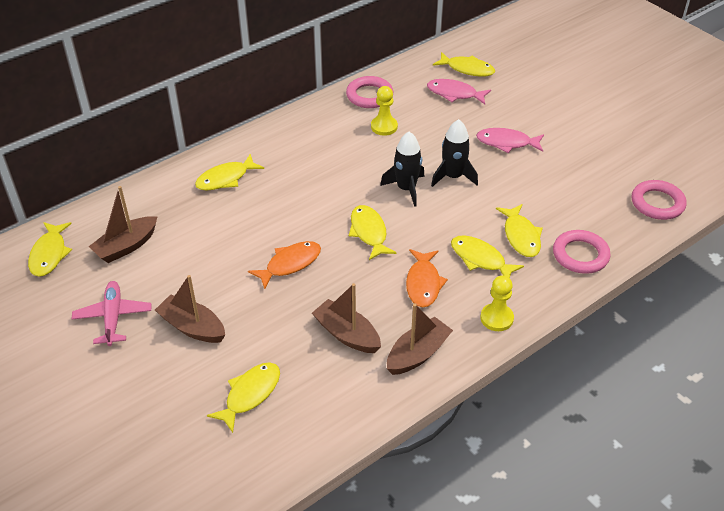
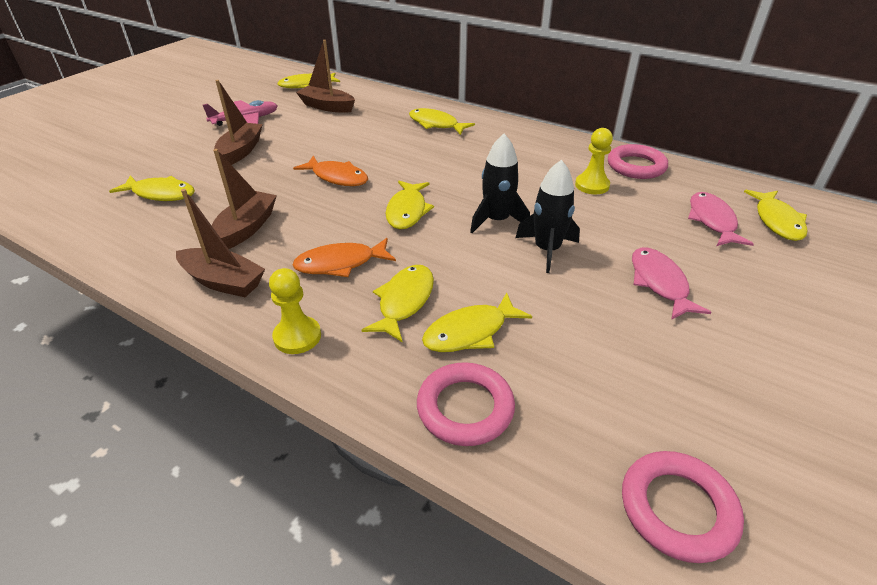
camera: 70 degrees right, 5 degrees down
yellow fish [349,205,397,260] -> yellow fish turned 135 degrees clockwise [386,181,434,229]

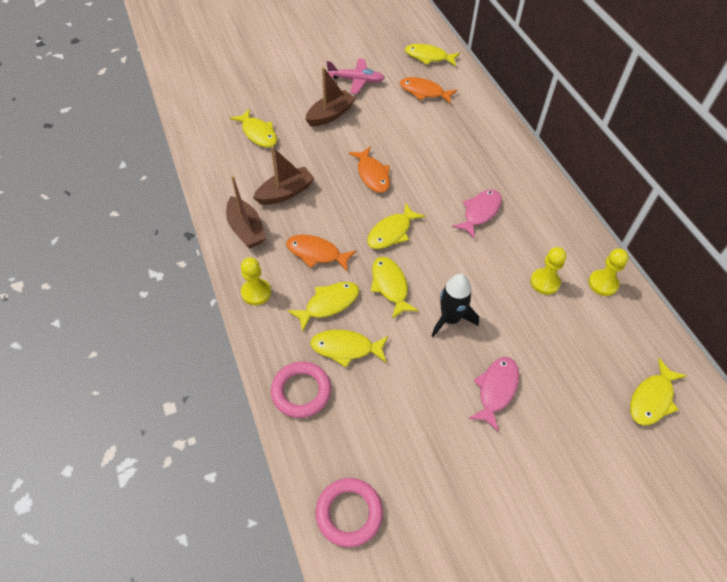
camera: 35 degrees right, 15 degrees up
brown boat [296,40,355,113] -> orange fish [400,77,457,104]
yellow fish [409,108,475,135] -> yellow fish moved to [371,257,419,319]
black rocket [470,134,530,233] -> none
pink ring [608,144,668,179] -> yellow pawn [588,249,629,296]
pink fish [688,192,754,246] -> pink fish moved to [452,189,502,239]

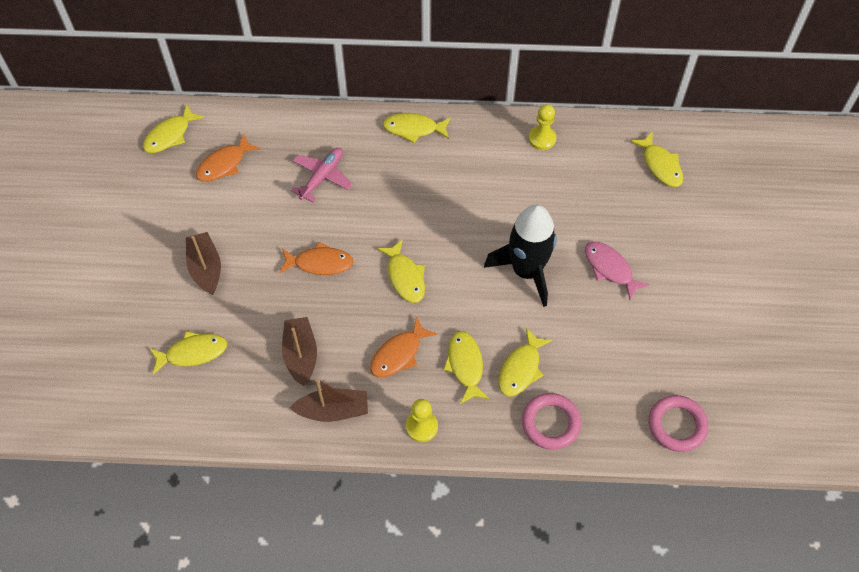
camera: 65 degrees left, 5 degrees up
pink plane [327,58,385,94] -> pink plane moved to [291,148,353,202]
yellow fish [371,257,419,319] -> yellow fish moved to [382,113,451,143]
black rocket [432,274,479,337] -> black rocket [484,205,557,307], size x1.55
pink fish [452,189,502,239] -> none
yellow pawn [530,247,566,295] -> none

